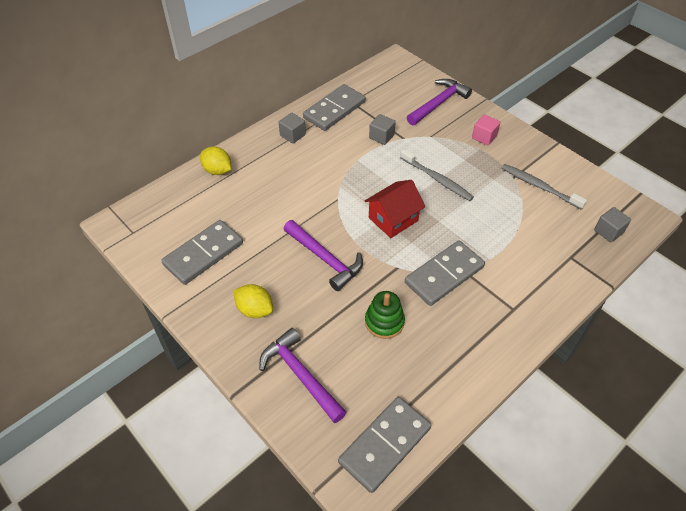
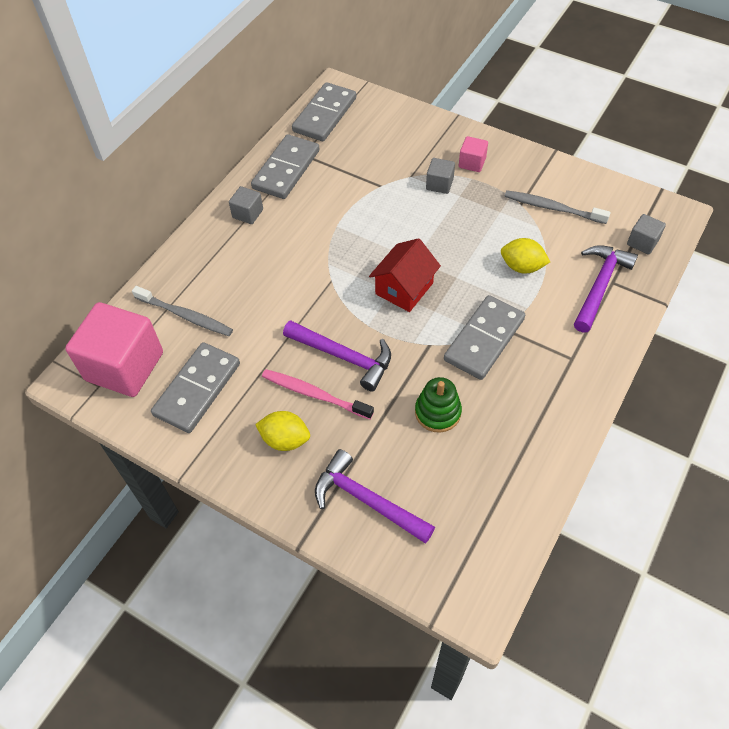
camera: 15 degrees left, 5 degrees up
yellow lemon [200,146,231,175] -> yellow lemon moved to [501,238,550,273]
grey domino [338,397,431,493] -> grey domino moved to [292,82,356,141]
grey cube [369,114,396,145] -> grey cube moved to [426,158,455,194]
grey toothbrush [400,149,474,201] -> grey toothbrush moved to [132,286,233,336]
purple hammer [407,79,472,125] -> purple hammer moved to [574,245,638,332]
none -> pink cube [65,302,163,397]
none -> pink toothbrush [262,369,374,419]

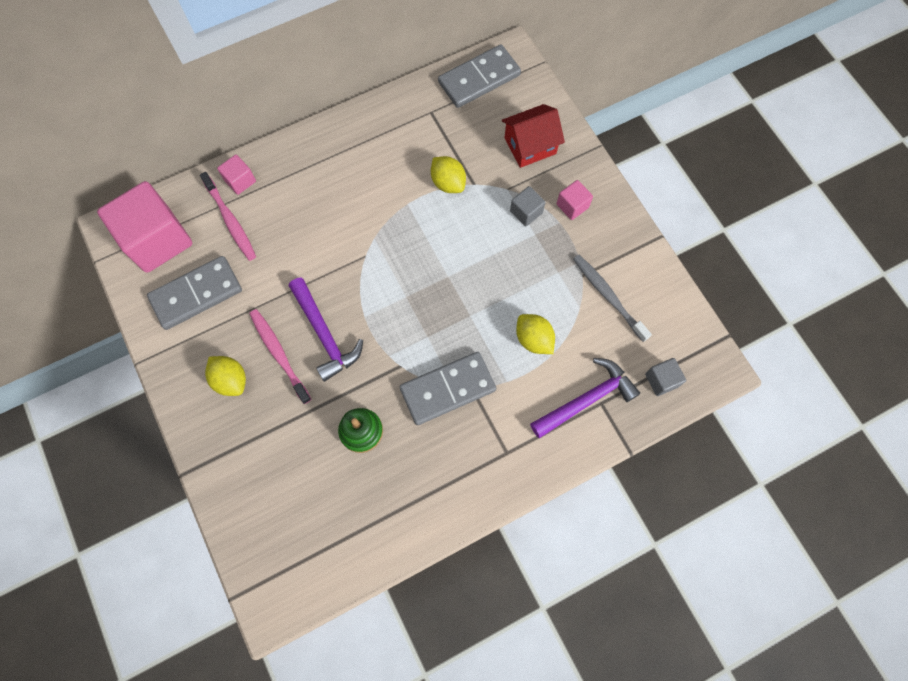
camera: 30 degrees right, 15 degrees up
grey toothbrush [132,286,233,336] -> pink toothbrush [200,172,256,261]
grey cube [229,186,263,224] -> none
grey domino [251,134,319,199] -> none
purple hammer [315,449,435,544] -> none
red house [369,238,441,312] -> red house moved to [502,104,565,168]
none -> pink cube [217,155,256,195]
none -> yellow lemon [431,156,466,193]

